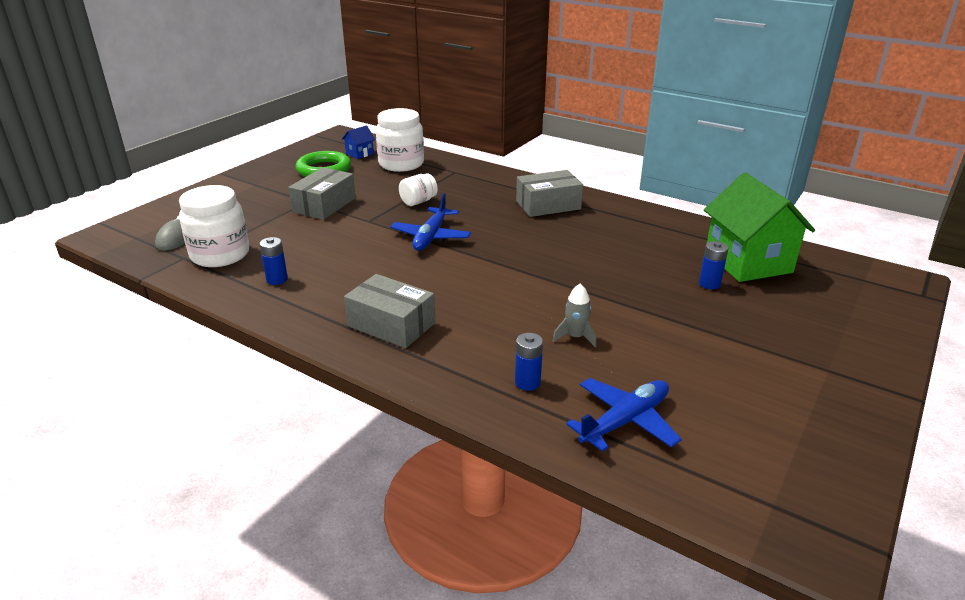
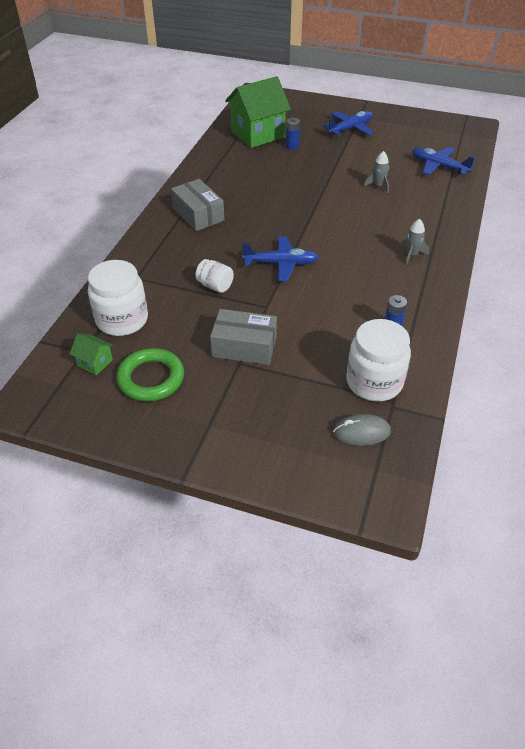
camera: 105 degrees left, 15 degrees up
blue house [342,125,375,159] -> green house [70,334,113,376]
grey box [344,274,435,348] -> grey rocket [401,219,429,264]
blue battery [515,333,543,391] -> none
none -> blue plane [323,111,374,136]

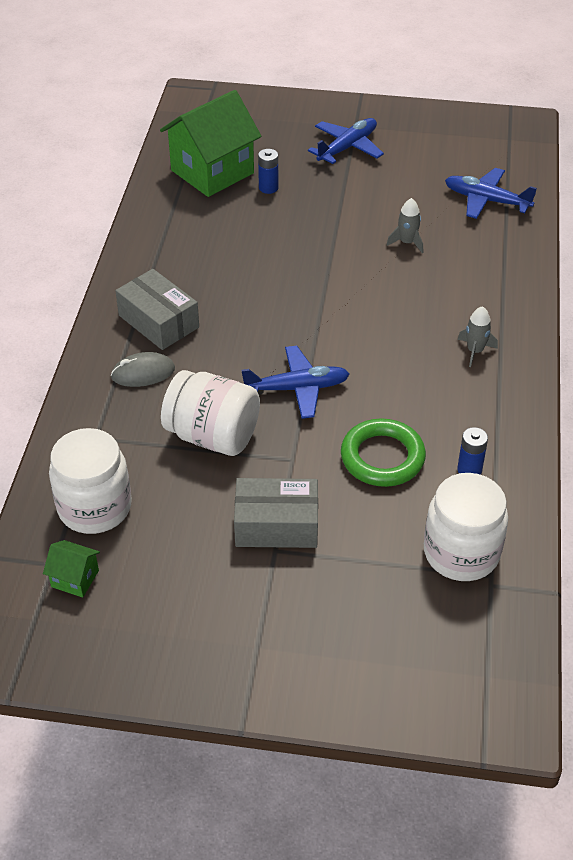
camera: 10 degrees left, 0 degrees up
green ring [116,348,184,402] -> green ring moved to [341,418,426,487]
white jar [195,259,234,293] -> white jar [161,370,260,456], size x1.85
grey mouse [333,414,391,446] -> grey mouse moved to [111,352,175,387]

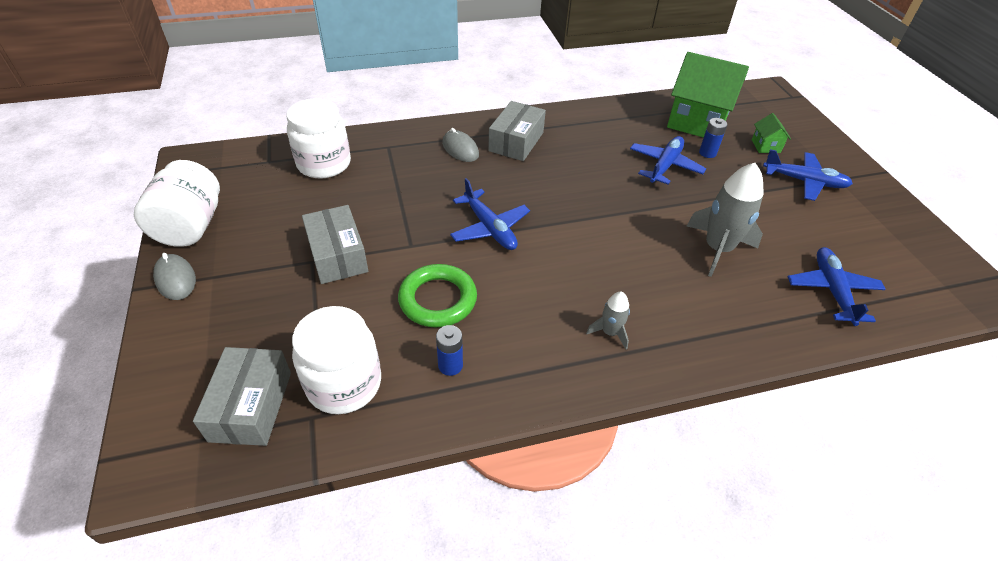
camera: 65 degrees right, 0 degrees up
green house [43,540,100,597] -> green house moved to [752,113,791,153]
white jar [161,370,260,456] -> white jar moved to [134,160,220,247]
grey rocket [387,198,423,253] -> grey rocket [687,163,764,277], size x1.94
none -> grey mouse [153,253,196,300]
none -> grey box [193,347,291,446]
none -> blue plane [630,136,706,185]

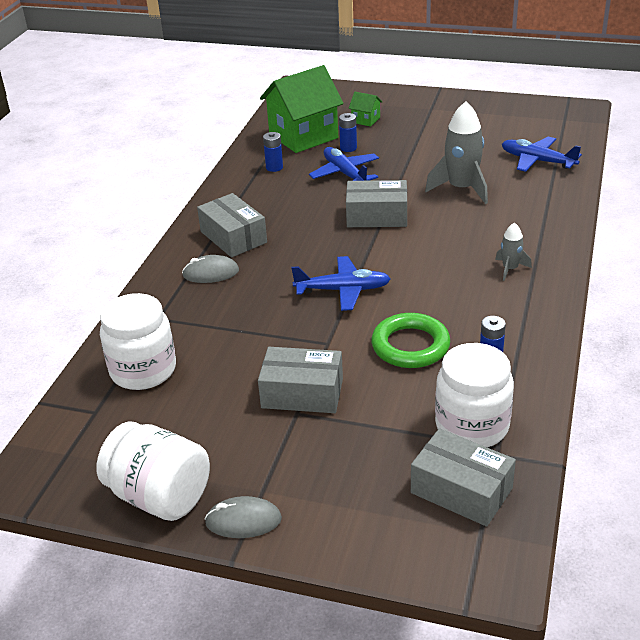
camera: 55 degrees left, 10 degrees down
blue plane [763,149,853,201] -> none
none -> blue battery [263,132,283,172]
none -> grey box [346,180,407,227]

